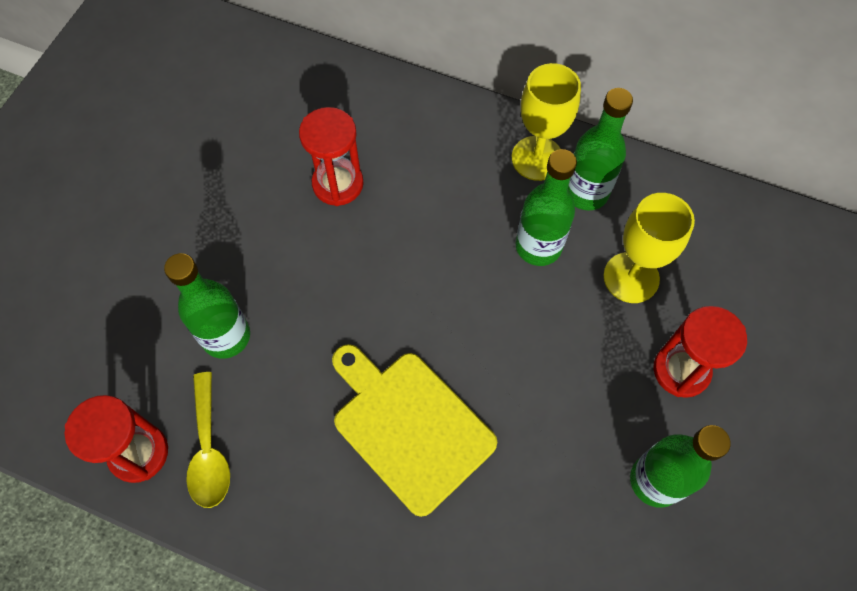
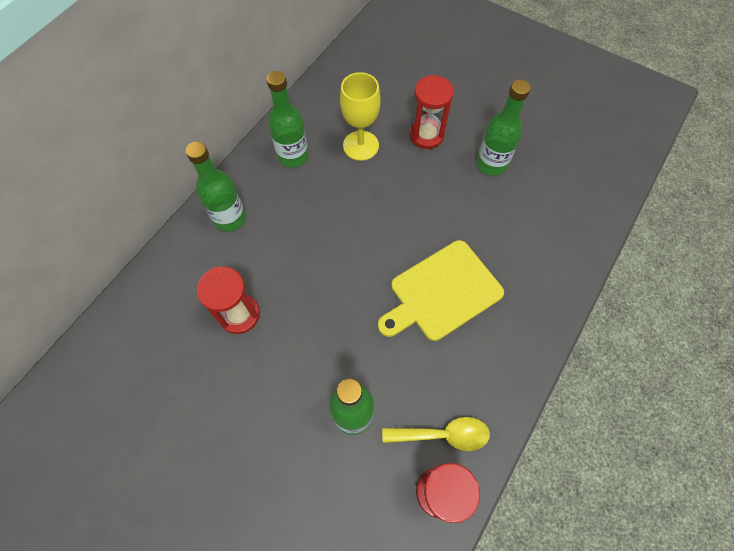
camera: 80 degrees left, 0 degrees up
yellow goblet [512,63,581,181] -> none
green bottle [516,149,577,266] -> green bottle moved to [186,141,246,231]

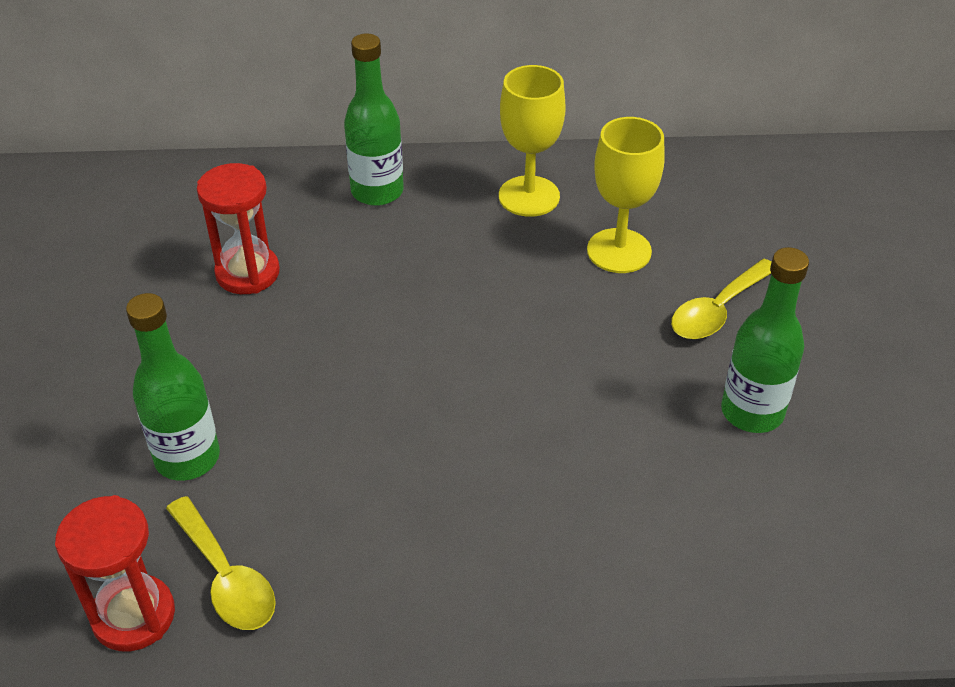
camera: 55 degrees right, 20 degrees down
green bottle [267,71,309,168] -> yellow goblet [499,65,566,217]
yellow cutting board [378,240,504,341] -> none
red hourglass [410,75,454,149] -> yellow spoon [671,259,772,339]

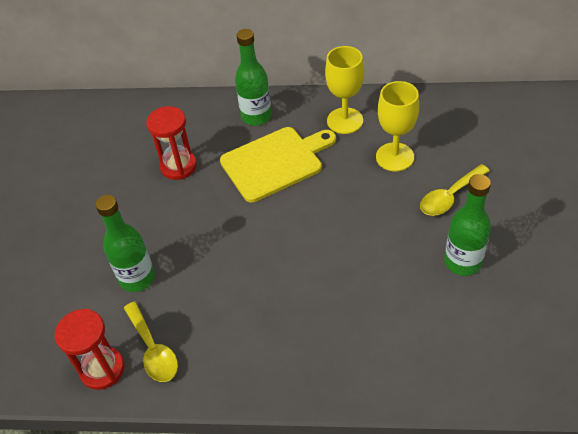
camera: 10 degrees right, 5 degrees up
none -> yellow cutting board [220,127,336,203]

